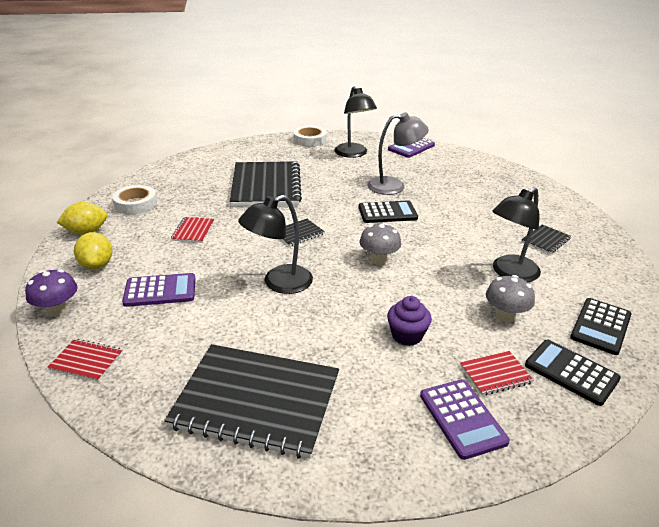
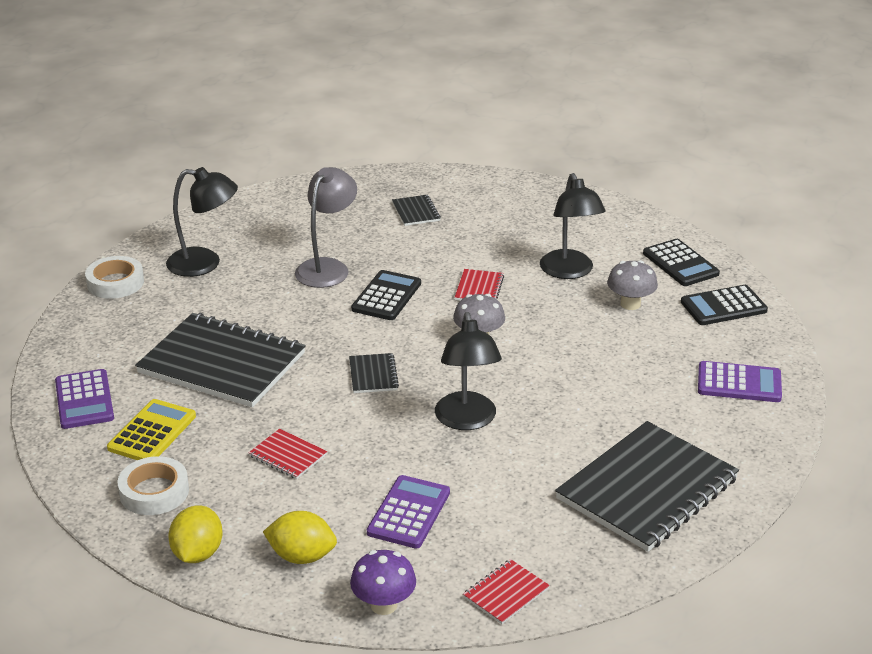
camera: 60 degrees left, 0 degrees up
purple cupcake [387,296,432,346] -> none
purple calculator [388,138,435,158] -> purple calculator moved to [55,369,114,429]
red notebook [460,351,534,396] -> red notebook moved to [455,269,504,301]
black notebook [521,225,571,254] -> black notebook moved to [392,195,441,226]
none -> yellow calculator [107,399,196,460]

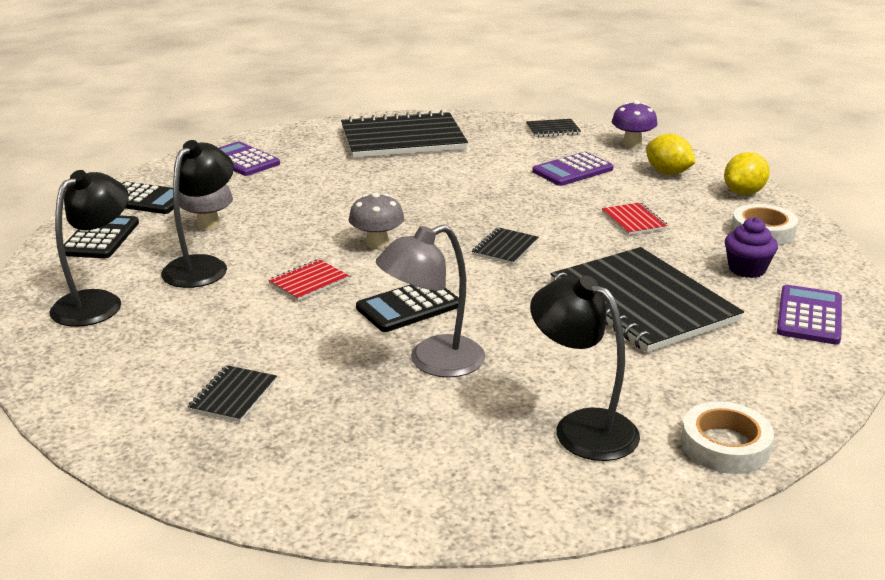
camera: 145 degrees left, 5 degrees down
yellow calculator [107,399,196,460] -> purple cupcake [725,217,778,278]
black lamp [435,312,502,430] -> black lamp moved to [49,170,129,327]
red notebook [463,559,550,624] -> black notebook [526,119,581,137]

